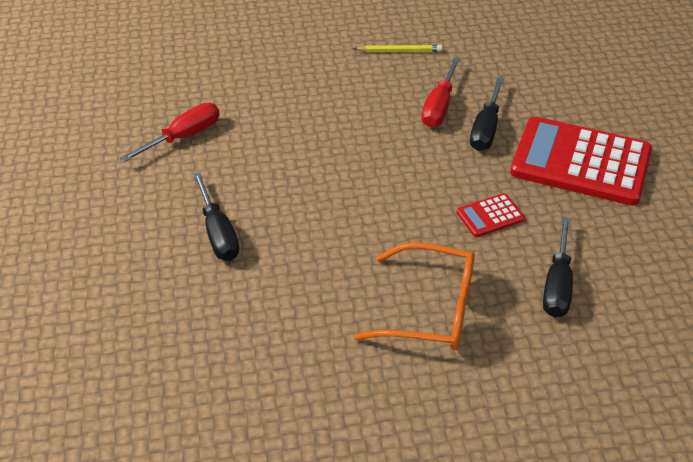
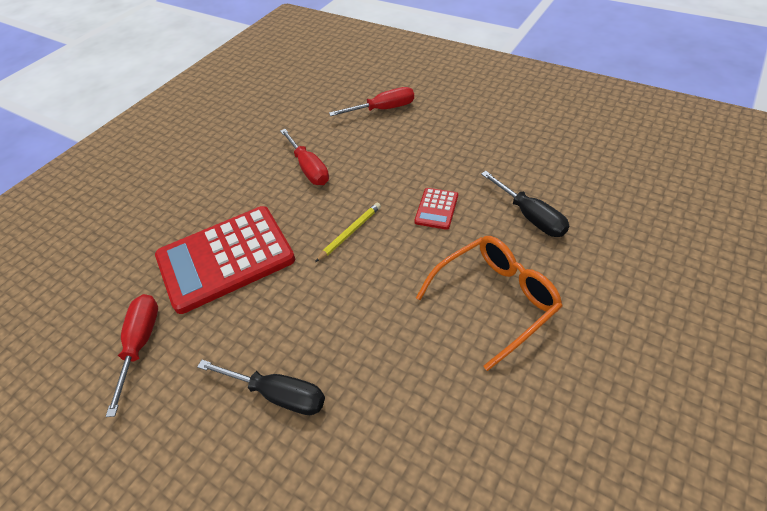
camera: 45 degrees left, 5 degrees up
yellow pencil [353,45,442,52] -> yellow pencil moved to [315,202,381,262]
black screwdriver [470,77,504,151] -> none
red calculator [510,117,652,206] -> red calculator moved to [155,206,295,314]
none -> red screwdriver [329,87,414,116]

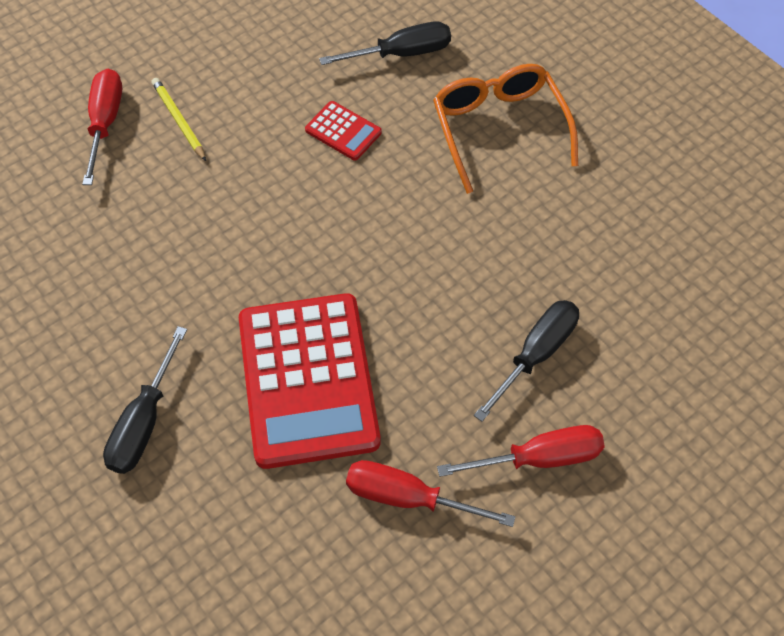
camera: 75 degrees left, 10 degrees up
red screwdriver [280,129,329,185] -> red screwdriver moved to [437,425,605,477]
yellow pencil [315,202,381,262] -> yellow pencil moved to [152,78,206,161]
none -> black screwdriver [103,326,187,474]

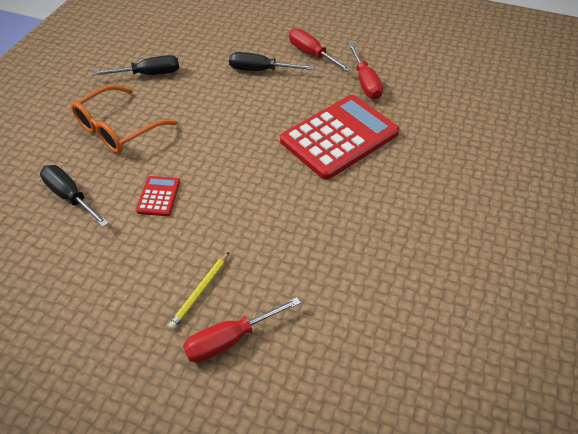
camera: 120 degrees left, 10 degrees down
black screwdriver [103,326,187,474] -> black screwdriver moved to [92,55,179,76]

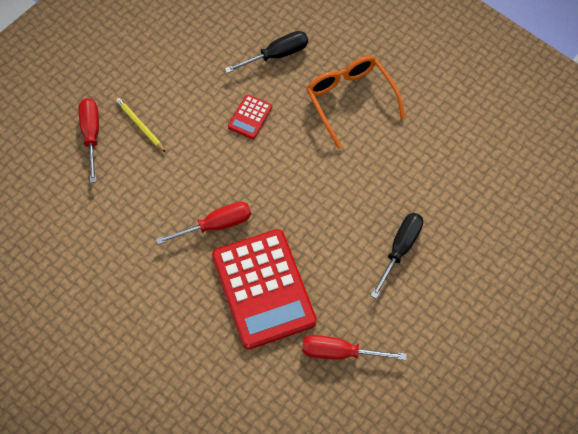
camera: 110 degrees right, 15 degrees up
black screwdriver [92,55,179,76] -> none
red calculator [136,176,180,216] -> red calculator turned 90 degrees clockwise [228,94,272,139]
red screwdriver [289,28,351,72] -> red screwdriver moved to [156,202,251,245]

